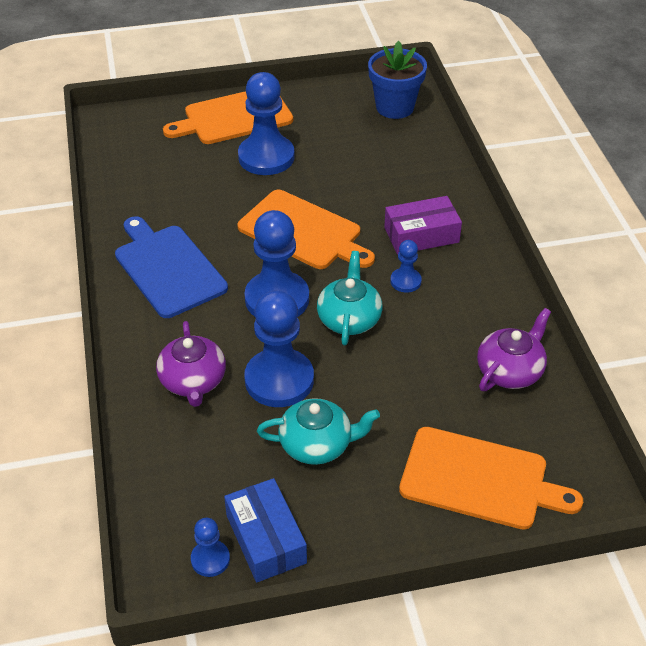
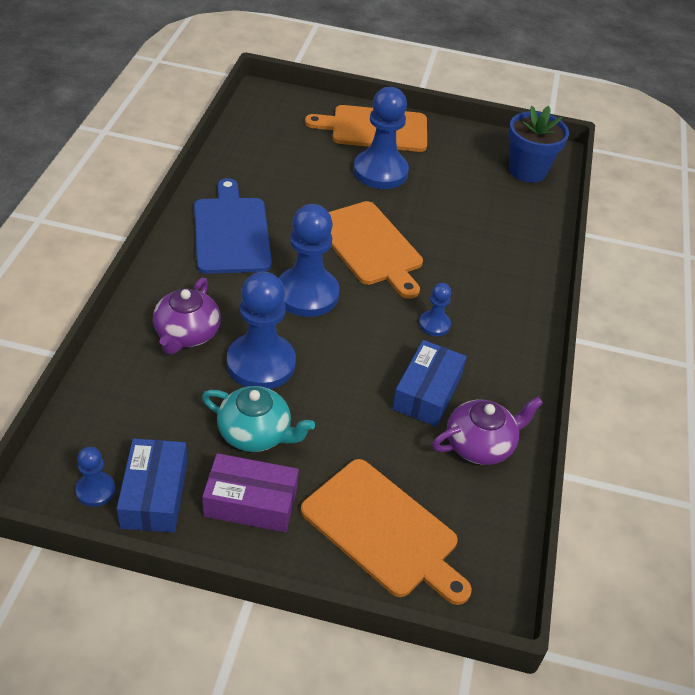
camera: 20 degrees right, 0 degrees up
turquoise teapot [317,251,383,345] -> none
purple box [384,196,462,254] -> purple box moved to [202,453,299,532]
none -> blue box [392,340,467,427]

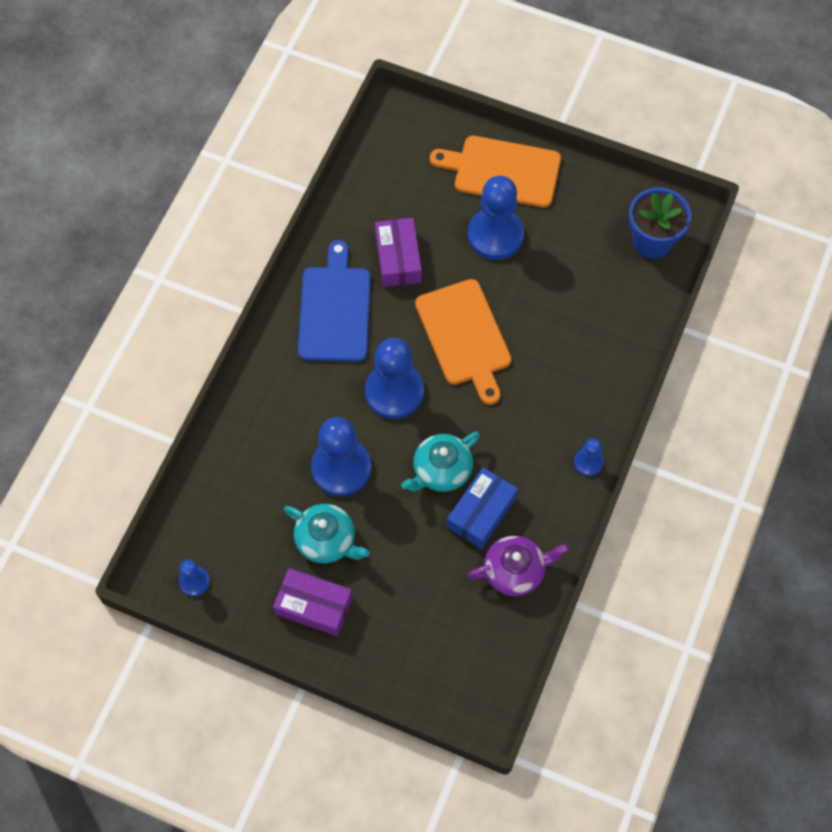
camera: 15 degrees right, 20 degrees up
blue box [117,438,187,533] -> none
purple teapot [153,278,221,355] -> none
orange cutting board [300,459,472,605] -> none
blue pawn [419,283,451,336] -> blue pawn moved to [574,438,604,476]
none -> purple box [375,218,422,287]
none -> turquoise teapot [401,432,480,492]

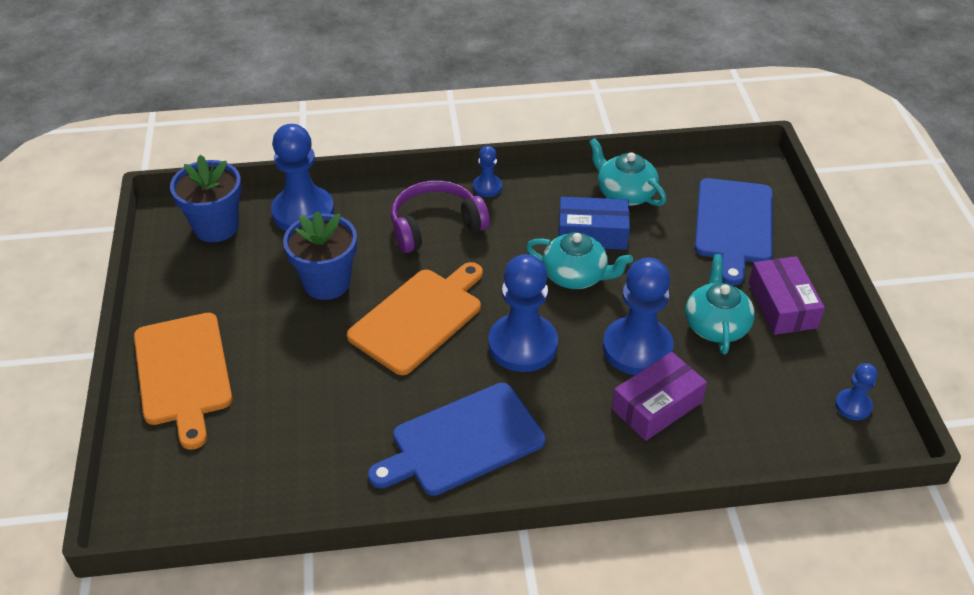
camera: 120 degrees left, 20 degrees down
purple box [375,218,422,287] -> purple box moved to [612,352,707,441]
purple teapot [467,536,569,596] -> turquoise teapot [589,138,667,206]
blue pawn [468,176,524,260] -> blue pawn moved to [271,124,334,231]
none -> blue flower pot [283,211,357,300]
none -> purple headphones [391,180,490,253]
none -> blue cutting board [695,178,773,285]

